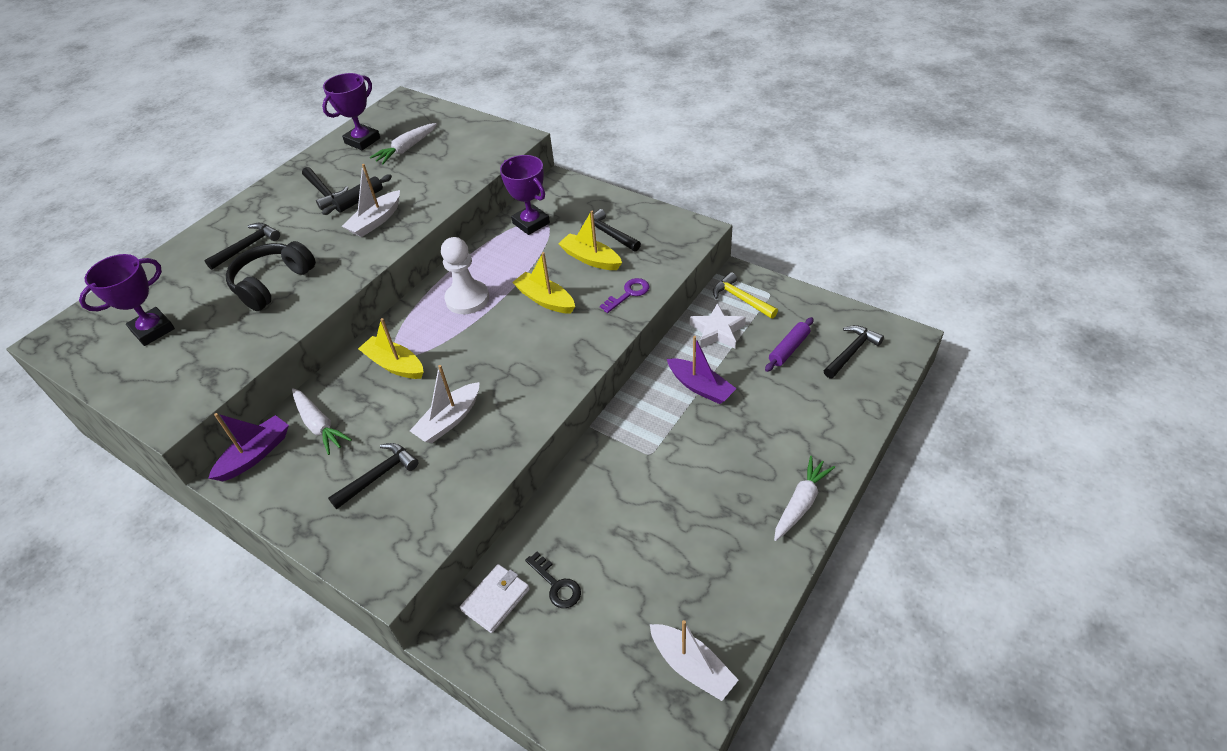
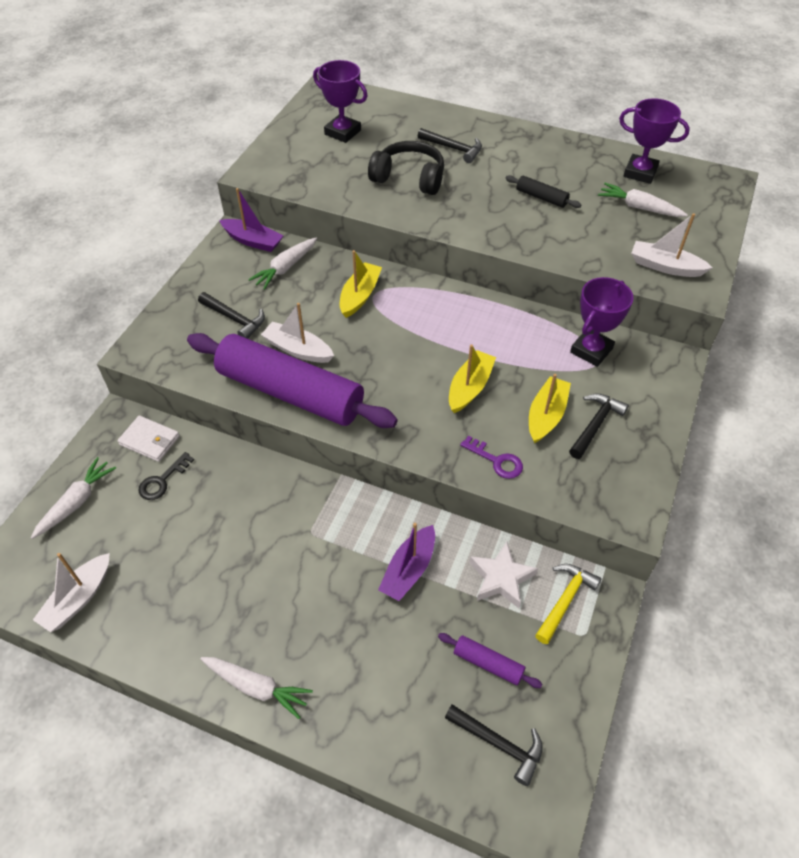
camera: 75 degrees right, 5 degrees up
black hammer [302,167,348,210] -> none
white boat [342,164,400,237] -> white boat moved to [631,213,713,277]
white pawn [441,237,489,314] -> none
none -> white carrot [31,457,116,539]
none -> purple rolling pin [187,333,398,428]

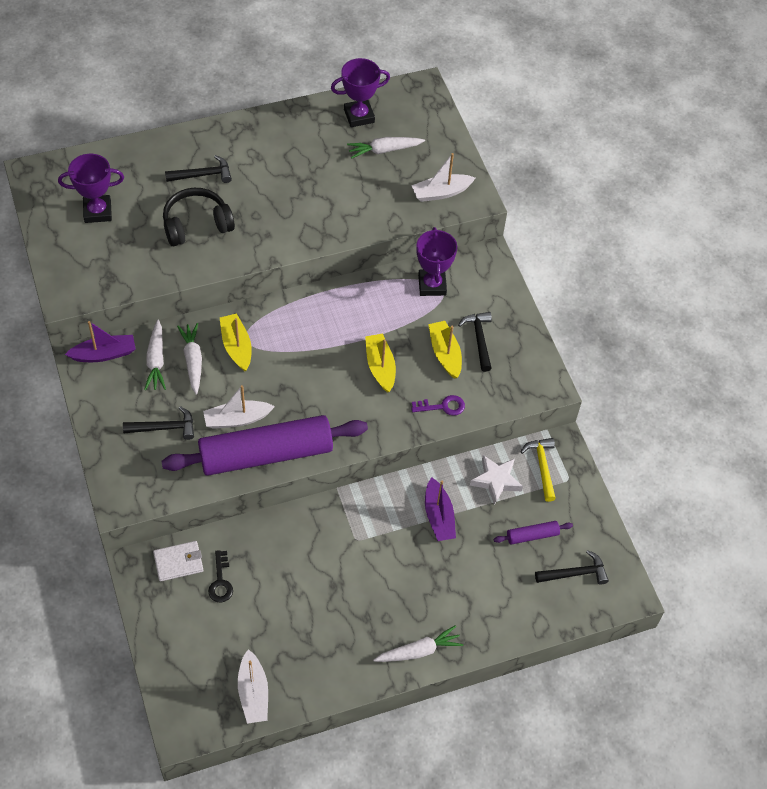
camera: 45 degrees left, 5 degrees up
white carrot [31,457,116,539] -> white carrot moved to [177,323,202,394]
black rolling pin [505,175,581,208] -> none

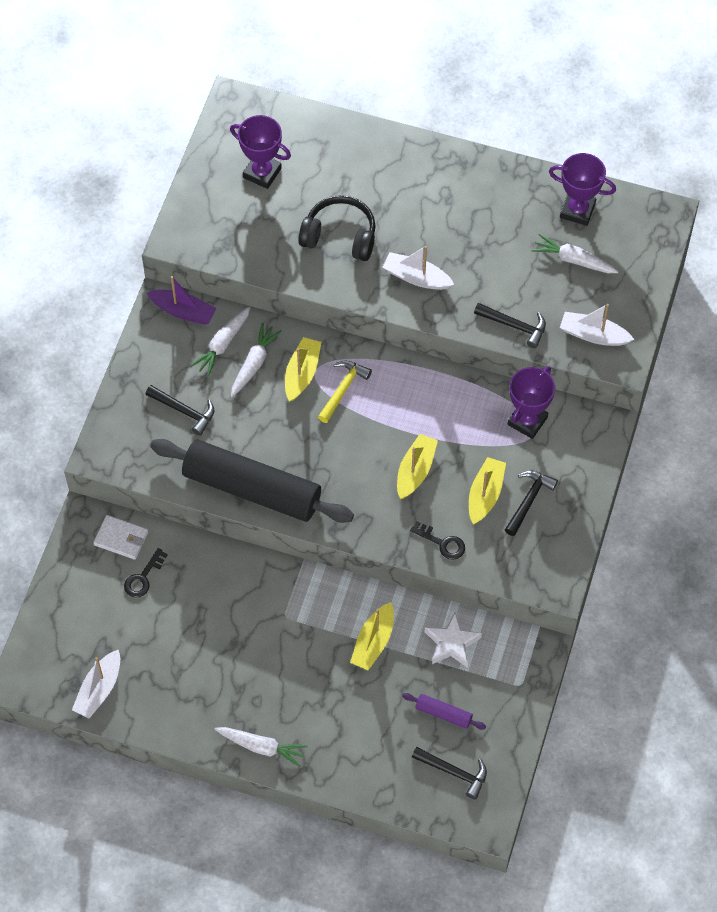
camera: 40 degrees right, 5 degrees up
purple rolling pin [161,415,368,476] -> black rolling pin [150,439,354,523]
black hammer [165,155,232,183] -> black hammer moved to [474,303,546,348]
white boat [203,385,275,429] -> white boat moved to [383,246,454,290]
purple key [411,395,465,416] -> black key [410,521,465,560]
purple boat [425,477,456,541] -> yellow boat [350,602,394,670]
yellow hammer [521,438,556,502] -> yellow hammer moved to [318,361,372,423]

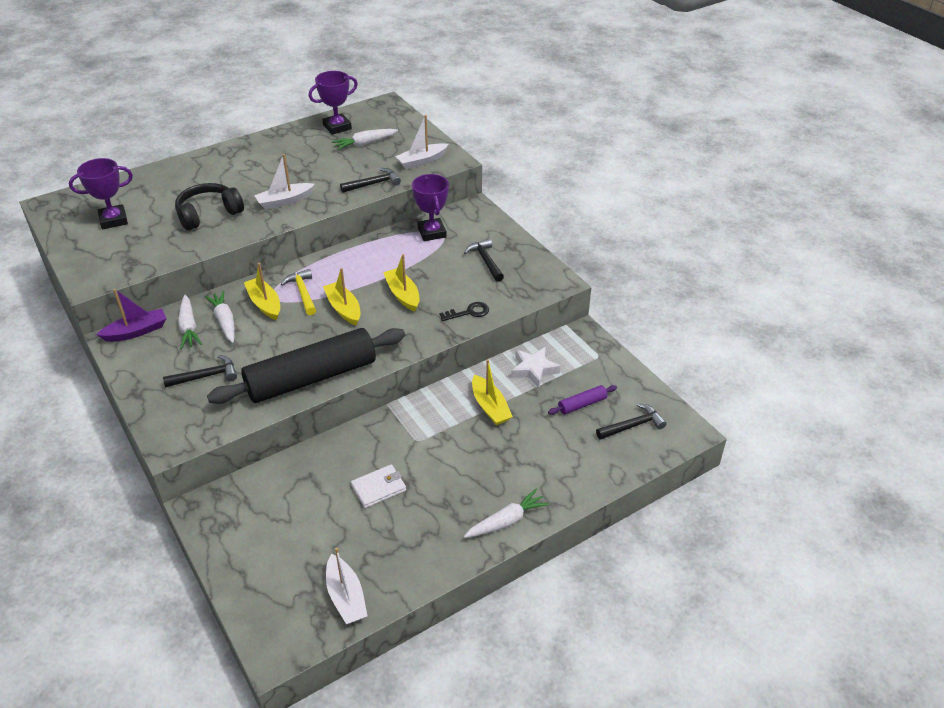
camera: 50 degrees left, 20 degrees down
white wallet [93,515,148,560] -> white wallet moved to [351,464,406,508]
black key [124,548,168,597] -> none
yellow boat [469,457,506,524] -> yellow boat moved to [323,268,361,326]

